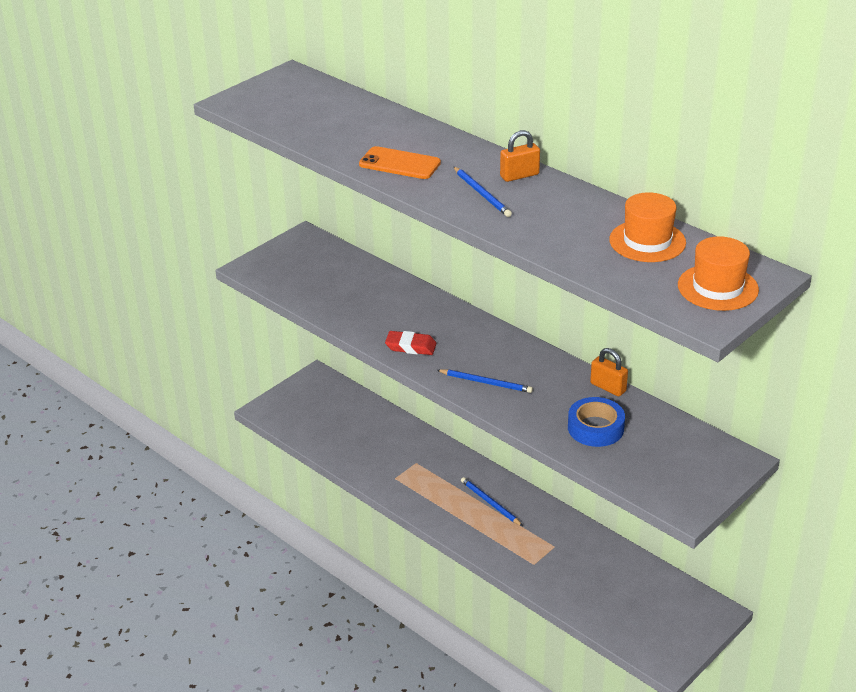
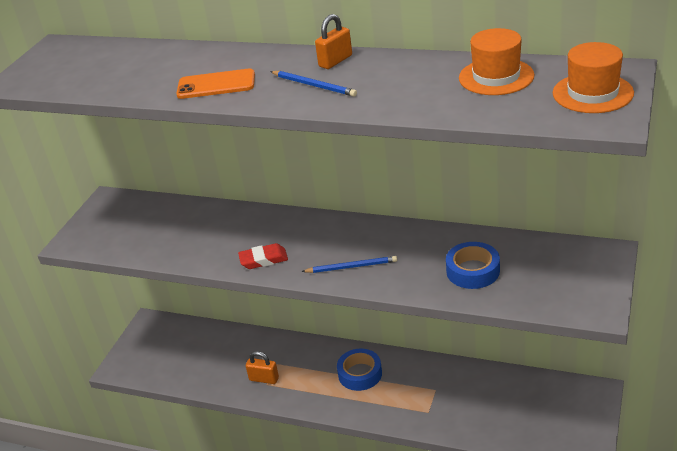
camera: 20 degrees left, 0 degrees up
blue pencil [461,477,523,526] -> blue tape [337,349,382,391]
orange padlock [590,348,628,396] -> orange padlock moved to [246,351,279,384]

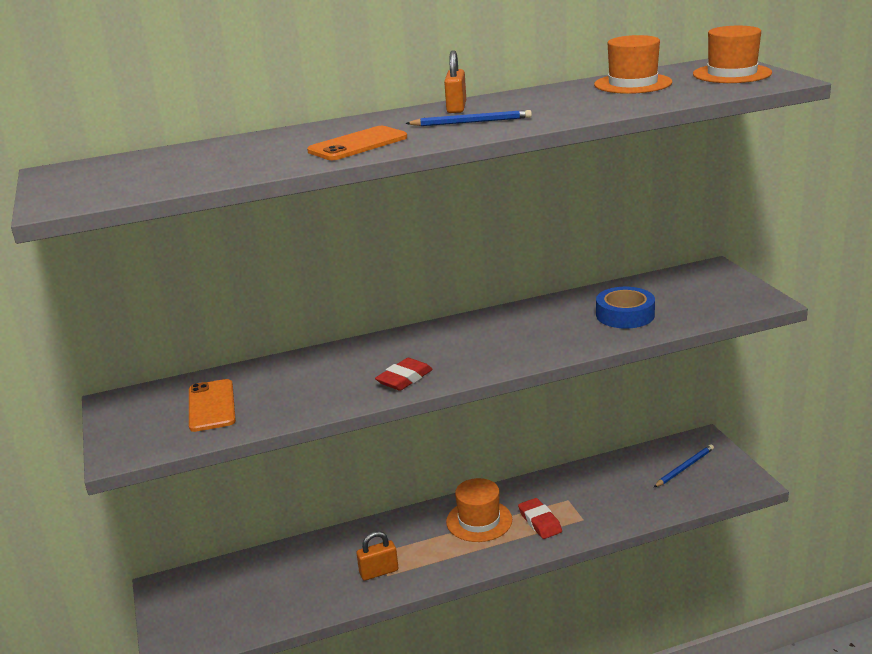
camera: 40 degrees left, 10 degrees down
blue pencil [301,256,397,273] -> blue pencil moved to [654,444,714,487]
blue tape [337,349,382,391] -> orange hat [446,478,512,542]
none -> orange phone [189,379,236,432]
none -> red eraser [518,498,562,539]

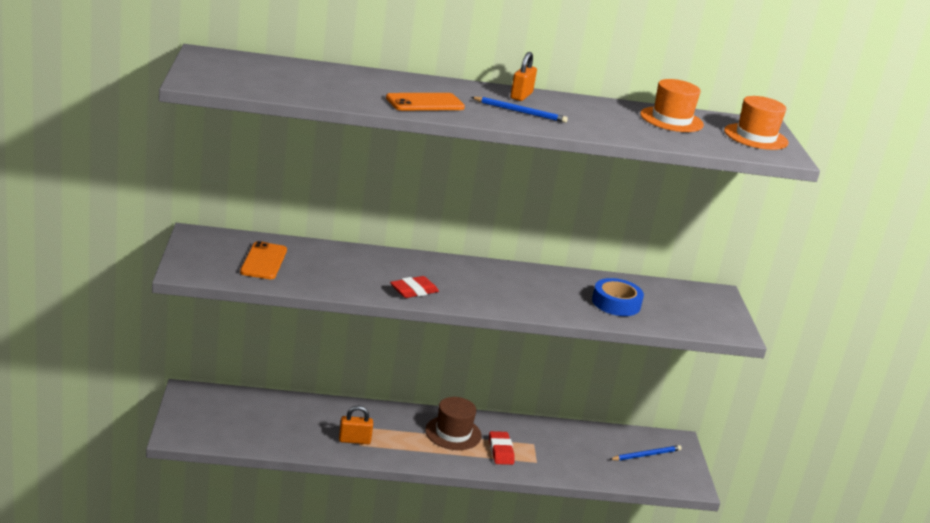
camera: 10 degrees right, 0 degrees up
orange hat [446,478,512,542] -> brown hat [425,397,482,450]

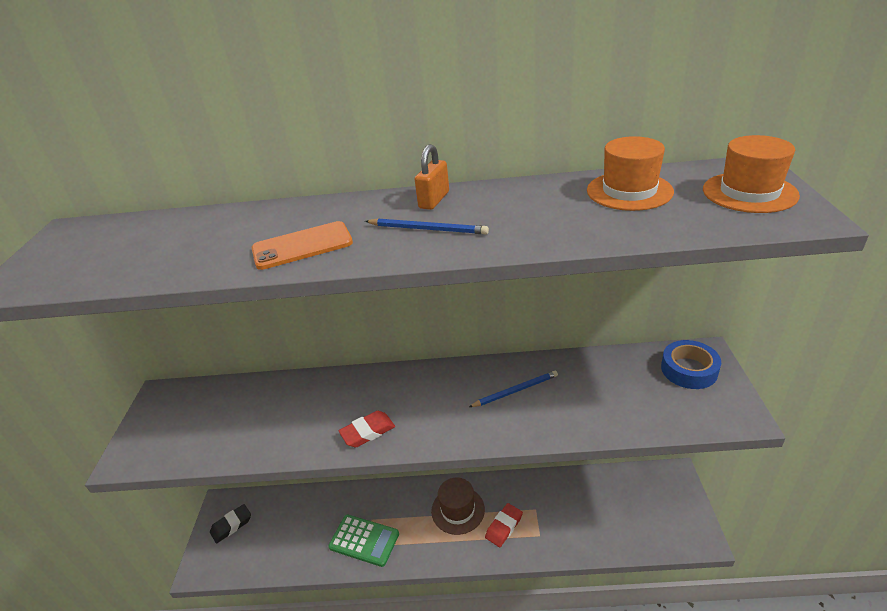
camera: 10 degrees right, 10 degrees up
orange phone [240,241,287,279] -> none
orange padlock [339,406,373,444] -> green calculator [328,515,399,567]
red eraser [489,431,515,465] -> red eraser turned 45 degrees clockwise [485,503,523,547]
blue tape [592,278,644,316] -> blue tape moved to [661,340,721,389]
blue pencil [609,445,682,461] -> blue pencil moved to [469,371,558,407]
none -> black eraser [210,504,251,544]

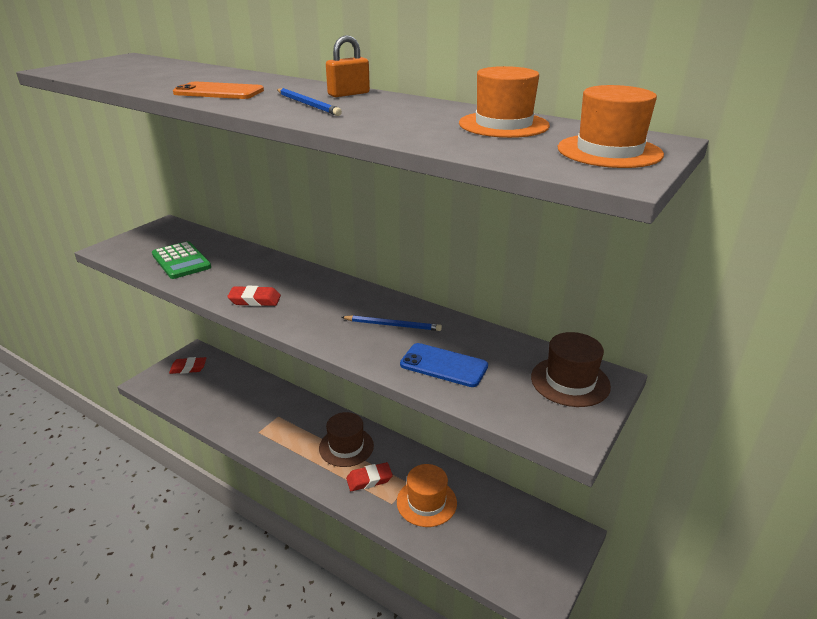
camera: 30 degrees right, 5 degrees down
black eraser [210,504,251,544] -> red eraser [169,357,206,374]
green calculator [328,515,399,567] -> green calculator moved to [152,241,211,279]
blue tape [661,340,721,389] -> brown hat [531,332,611,407]
none -> orange hat [397,464,457,527]
none -> blue phone [400,343,488,387]

